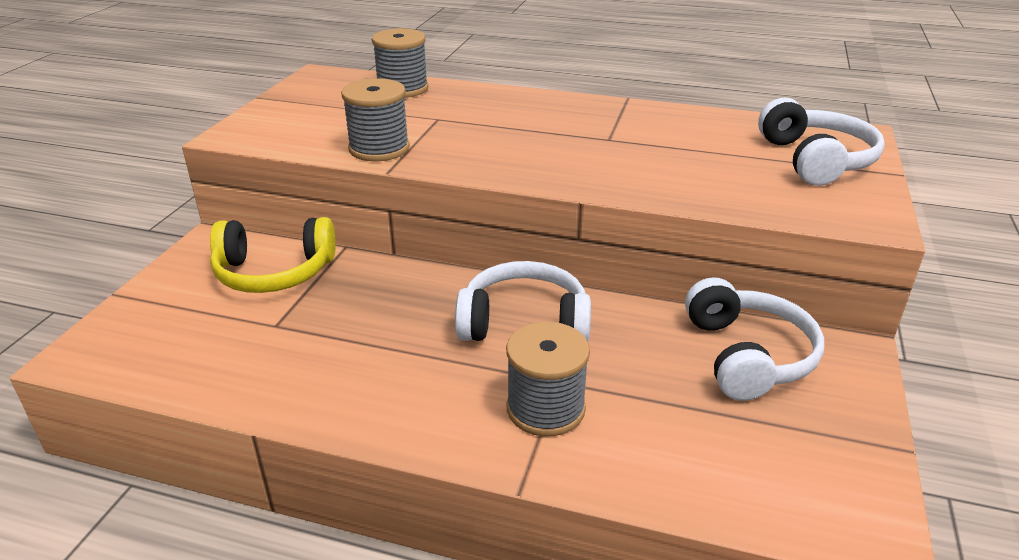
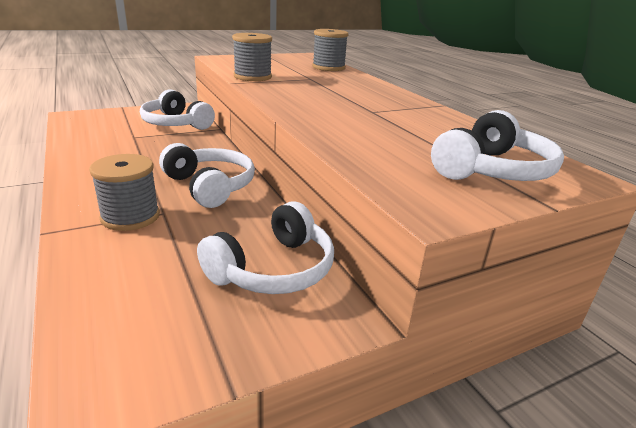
camera: 45 degrees right, 5 degrees down
yellow headphones [210,217,336,293] -> white headphones [140,89,215,130]

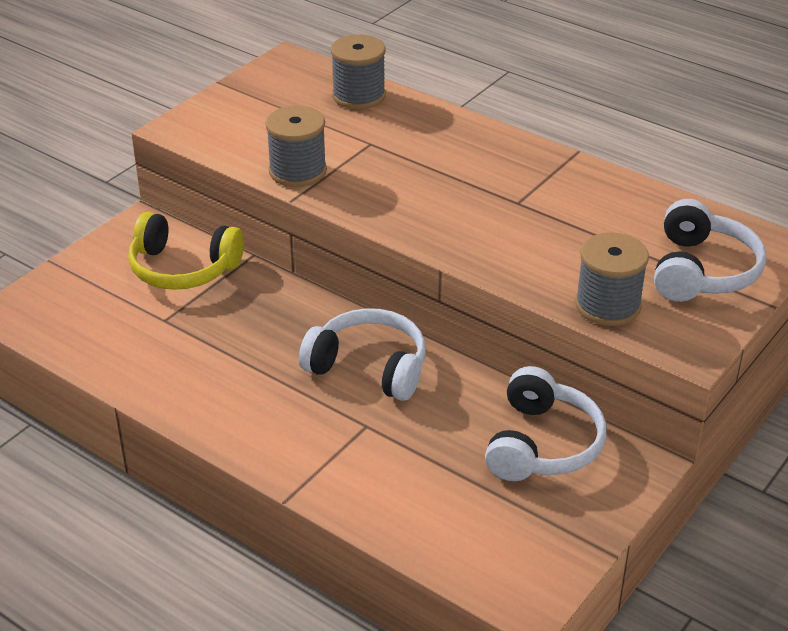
camera: 25 degrees left, 10 degrees up
grey spool [89,154,160,231] -> grey spool moved to [575,232,649,326]
white headphones [140,89,215,130] -> yellow headphones [128,212,244,290]

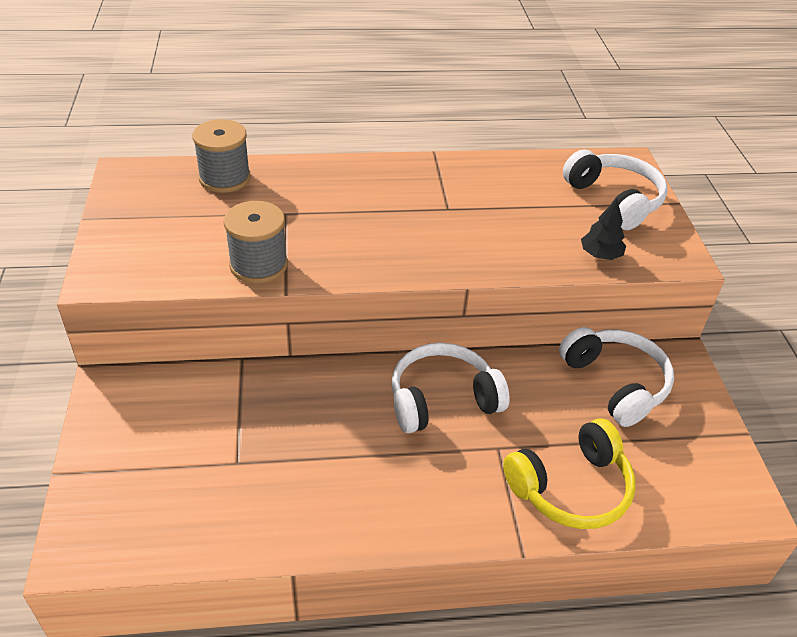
camera: 45 degrees left, 5 degrees up
yellow headphones [128,212,244,290] -> yellow headphones moved to [503,419,636,529]
grey spool [575,232,649,326] -> black tree [581,199,626,260]

